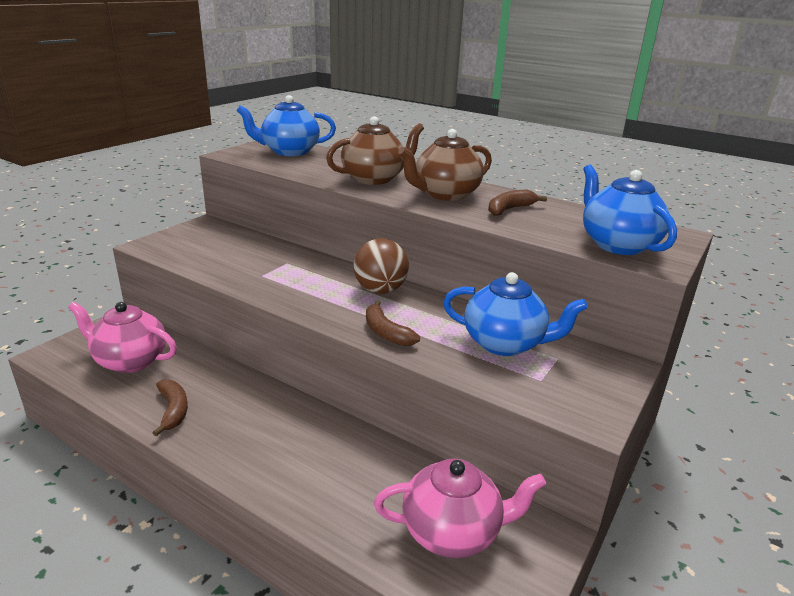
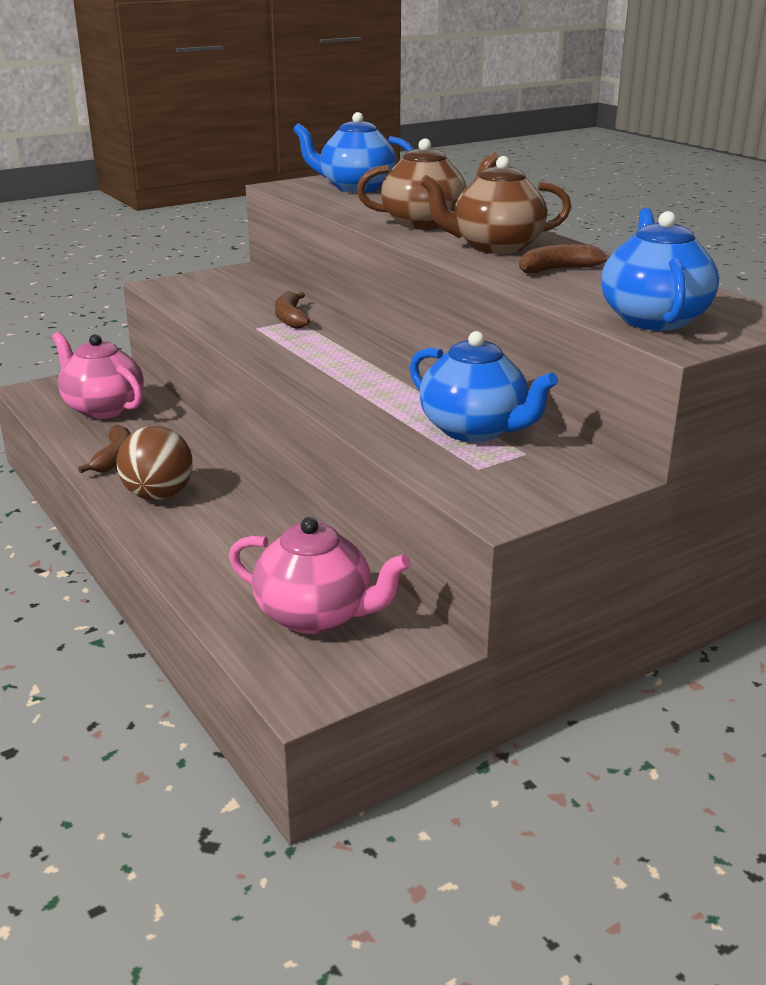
camera: 25 degrees right, 0 degrees up
brown ball [353,238,409,294] -> brown ball moved to [117,426,193,500]
brown banana [366,300,420,346] -> brown banana moved to [275,291,310,329]

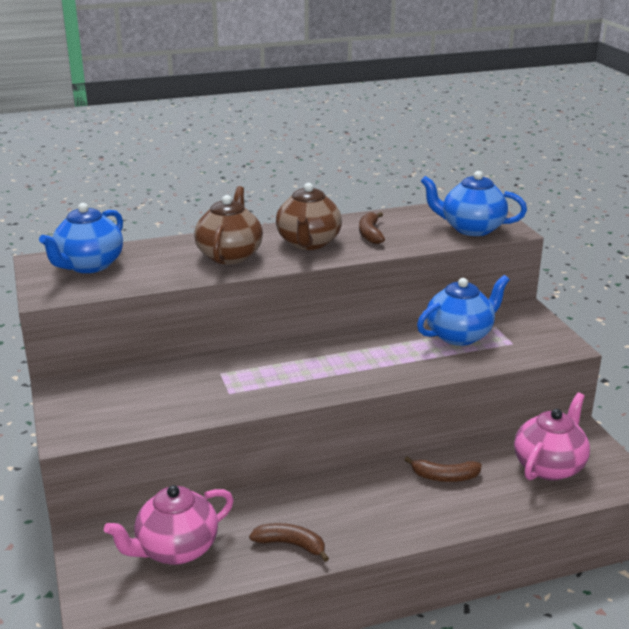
camera: 75 degrees left, 0 degrees up
brown ball [117,426,193,500] -> none
brown banana [275,291,310,329] -> brown banana moved to [405,456,482,482]

